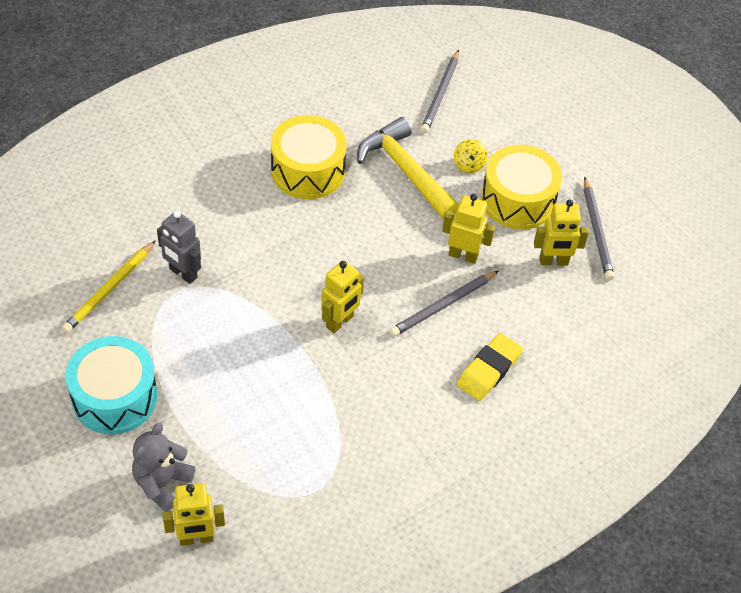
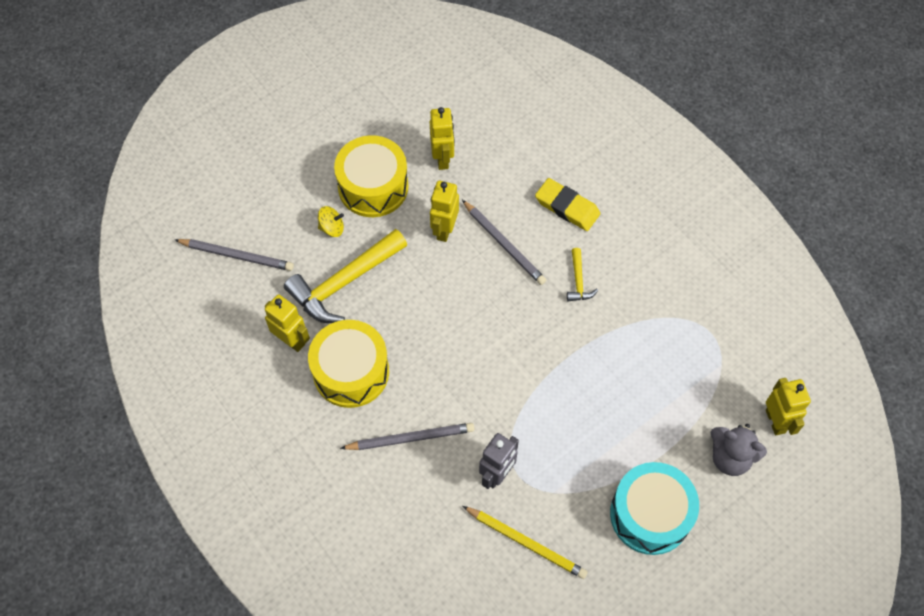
camera: 90 degrees left, 10 degrees up
yellow robot [321,260,364,333] -> yellow robot moved to [265,294,310,352]
grey pencil [584,177,614,280] -> grey pencil moved to [340,423,474,450]
none -> yellow hammer [567,248,598,301]

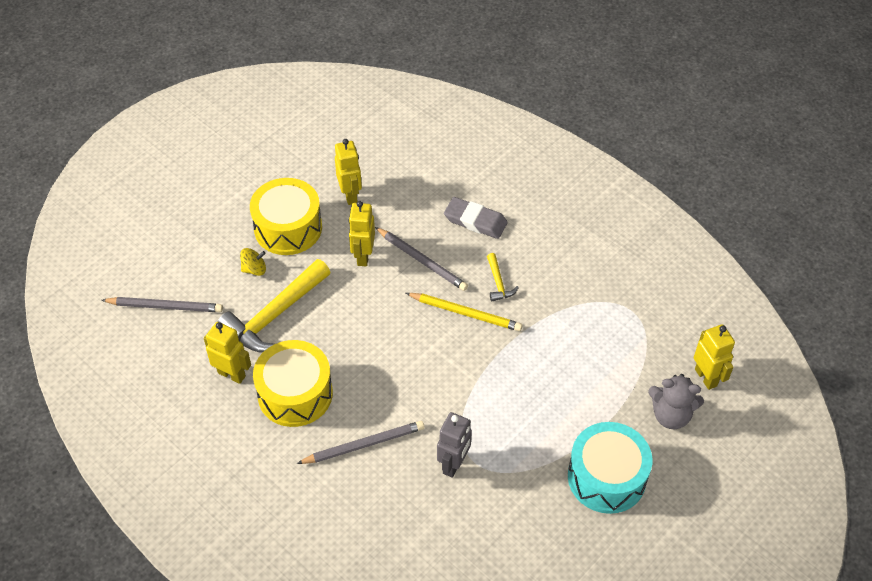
camera: 10 degrees left, 10 degrees down
yellow pencil [463,506,588,579] -> yellow pencil moved to [406,293,523,331]
yellow eraser [535,178,600,231] -> grey eraser [444,197,508,239]

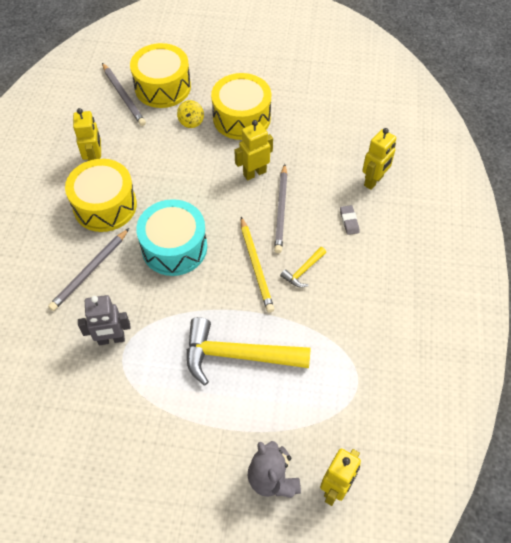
camera: 55 degrees right, 5 degrees up
yellow hammer [218,259,331,353] -> yellow hammer moved to [187,317,311,385]
yellow spinning top [240,248,266,276] -> yellow spinning top turned 60 degrees clockwise [177,100,204,128]
grey pencil [297,421,425,464] -> grey pencil turned 90 degrees clockwise [48,228,129,311]
yellow robot [335,139,362,205] -> yellow robot moved to [362,128,396,190]
grey eraser [444,197,508,239] -> grey eraser [340,205,359,235], size x0.54
turquoise drum [568,422,652,514] -> turquoise drum moved to [136,199,207,276]
none -> yellow drum [130,43,191,108]

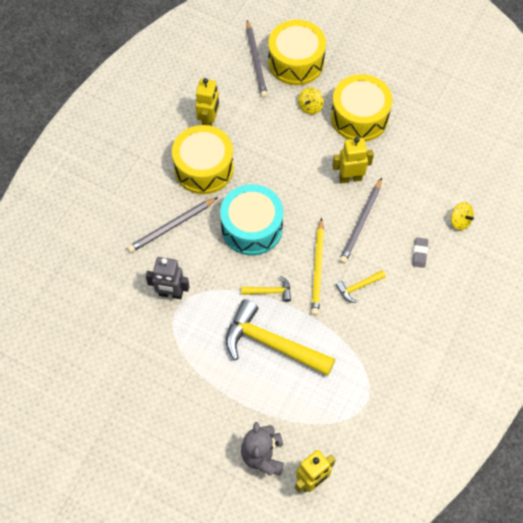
camera: 20 degrees right, 5 degrees up
yellow robot [362,128,396,190] -> yellow spinning top [451,202,474,230]
none -> yellow hammer [241,276,291,302]

